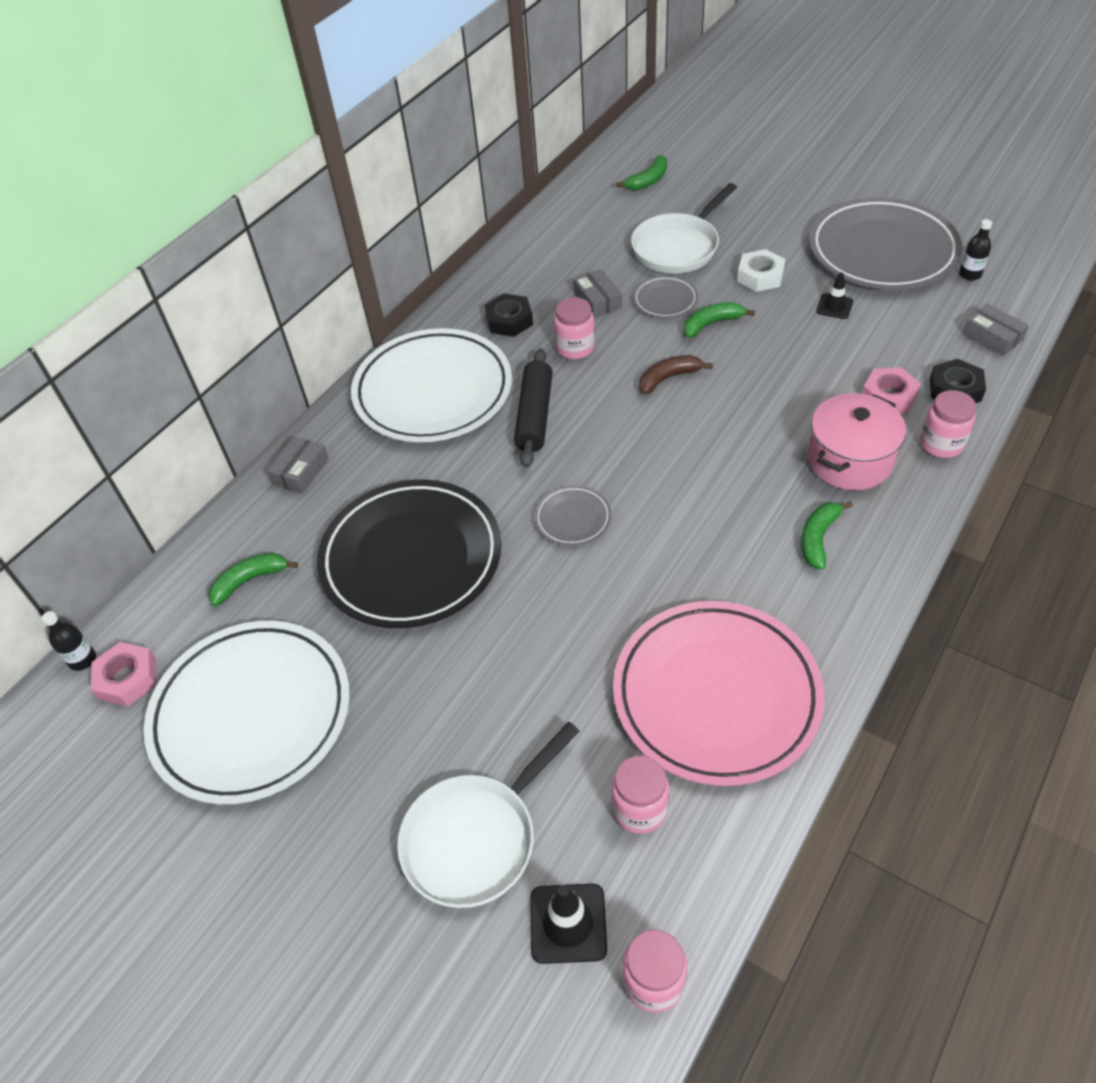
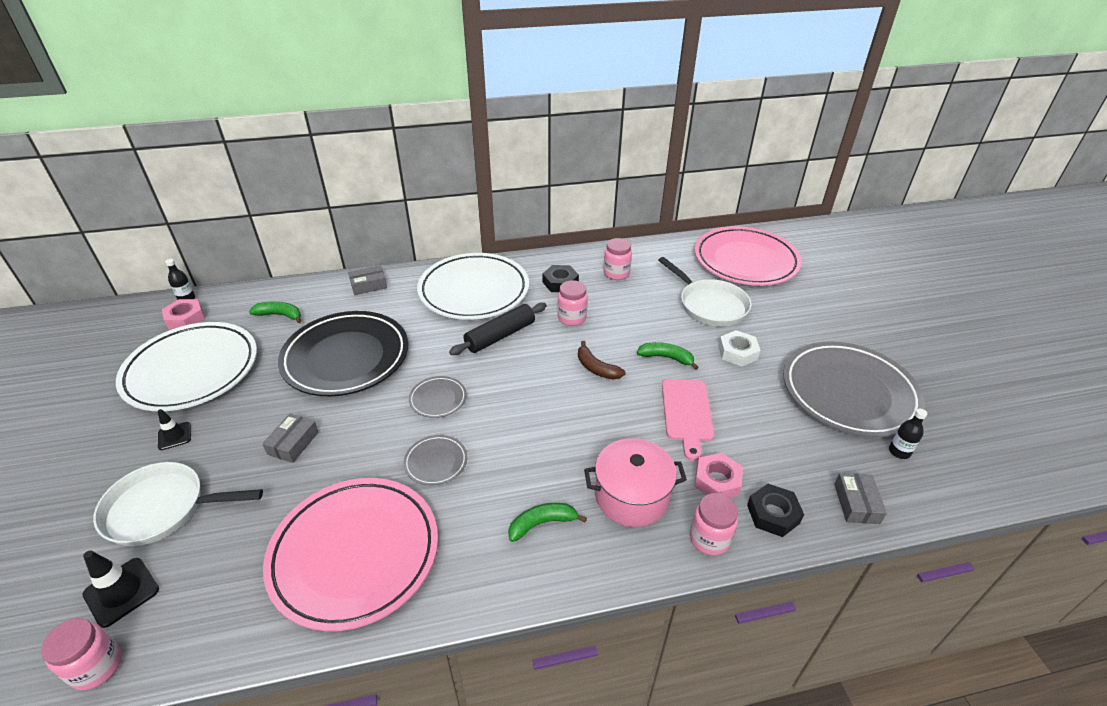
camera: 40 degrees right, 10 degrees down
grey box [573,269,622,318] -> grey box moved to [262,413,318,463]
pink jar [611,756,669,834] -> pink jar moved to [603,238,632,280]
green banana [616,155,667,190] -> pink plate [695,226,802,286]
white pan [631,183,737,273] -> white pan turned 120 degrees counterclockwise [658,257,752,326]
grey plate [633,276,698,318] -> grey plate moved to [404,435,467,486]
brown banana [639,355,713,395] -> brown banana turned 150 degrees counterclockwise [578,341,626,380]
black traffic cone [816,272,853,319] -> black traffic cone moved to [158,409,191,450]
none -> pink cutting board [662,379,714,461]

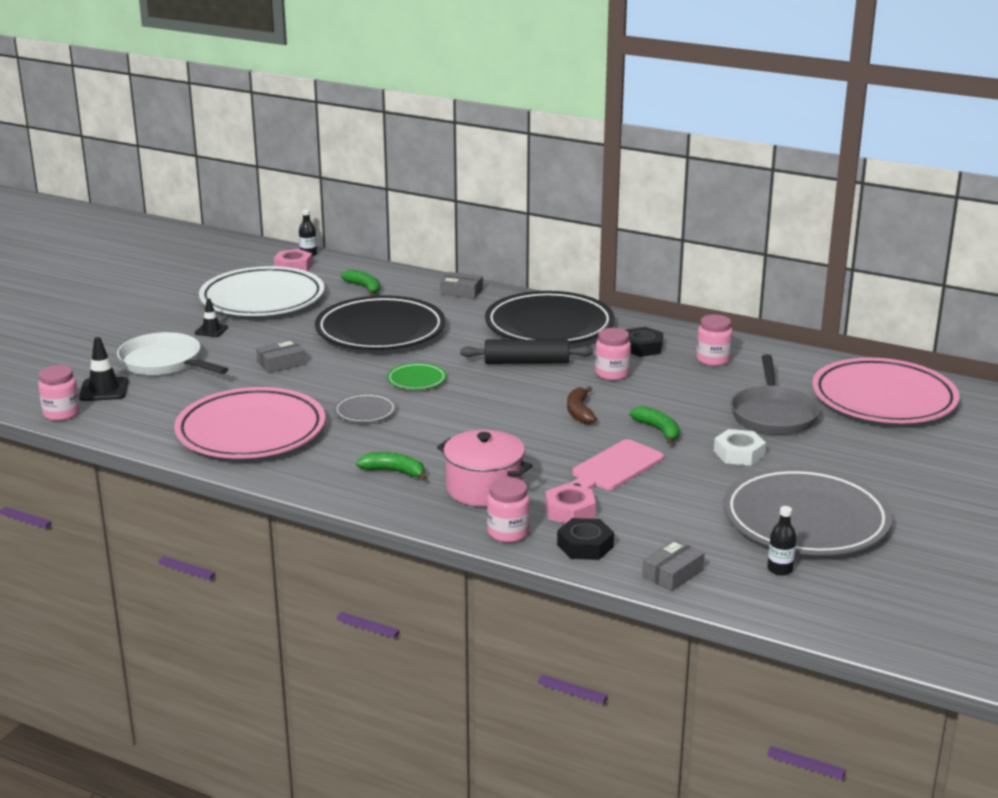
camera: 40 degrees right, 15 degrees down
grey plate [409,376,467,418] -> green plate [387,363,446,390]
white plate [417,253,529,320] -> black plate [485,291,614,344]
white pan [658,257,752,326] -> grey pan [731,354,820,435]

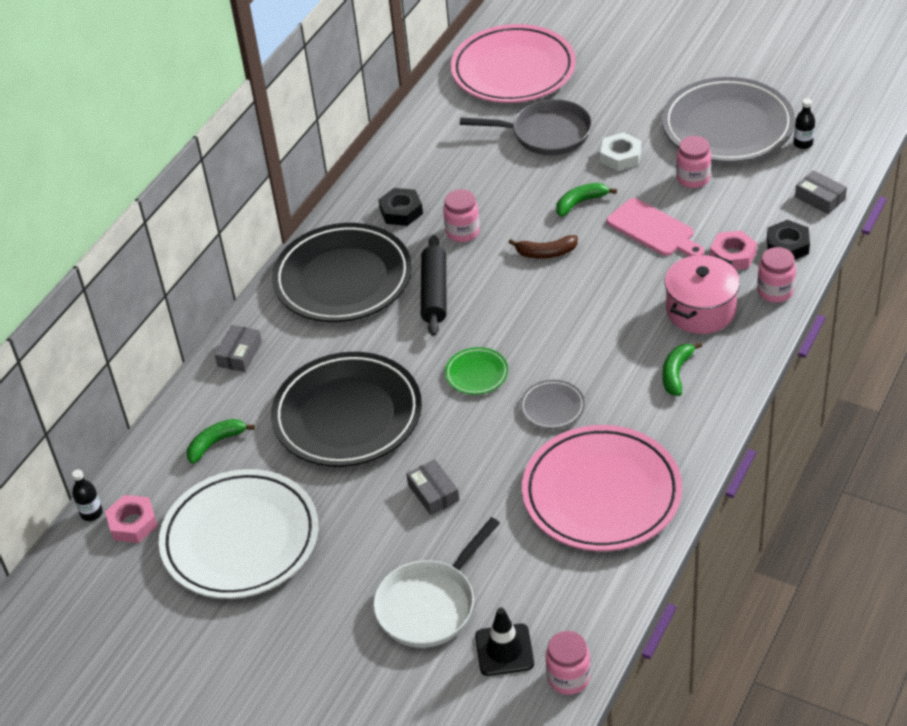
camera: 85 degrees left, 20 degrees up
black traffic cone [194,299,228,337] -> none
pink jar [696,314,733,366] -> pink jar moved to [676,136,711,188]

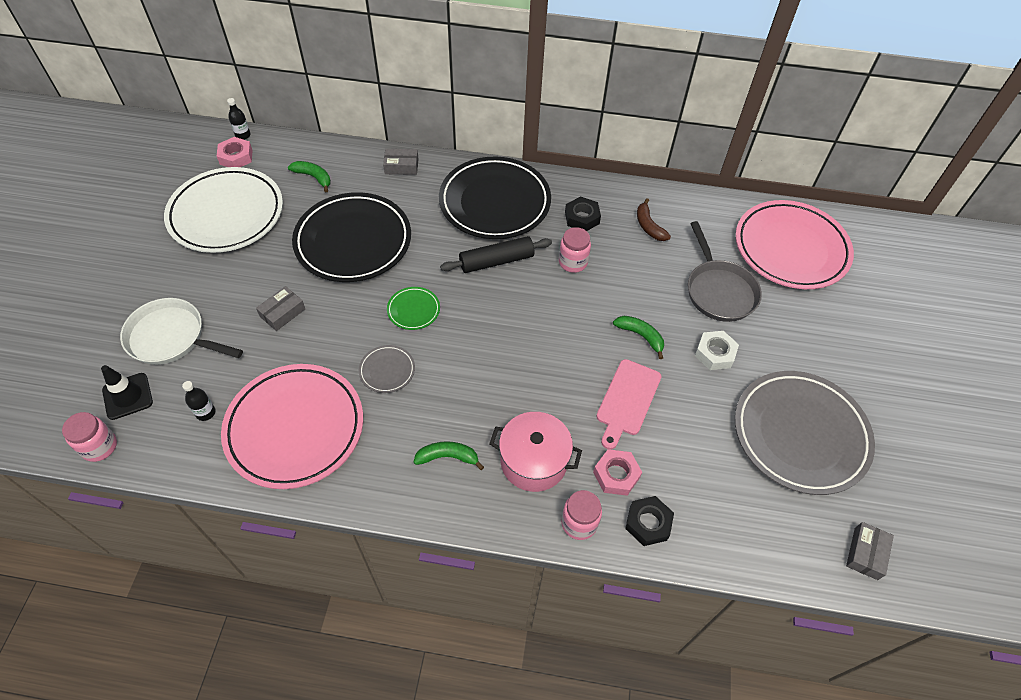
camera: 65 degrees right, 10 degrees up
brown banana [509,235,578,259] -> brown banana moved to [637,198,671,241]
pink jar [676,136,711,188] -> none
black bottle [794,99,815,149] -> black bottle moved to [182,381,216,421]
grey box [795,170,847,214] -> grey box moved to [846,522,894,580]

